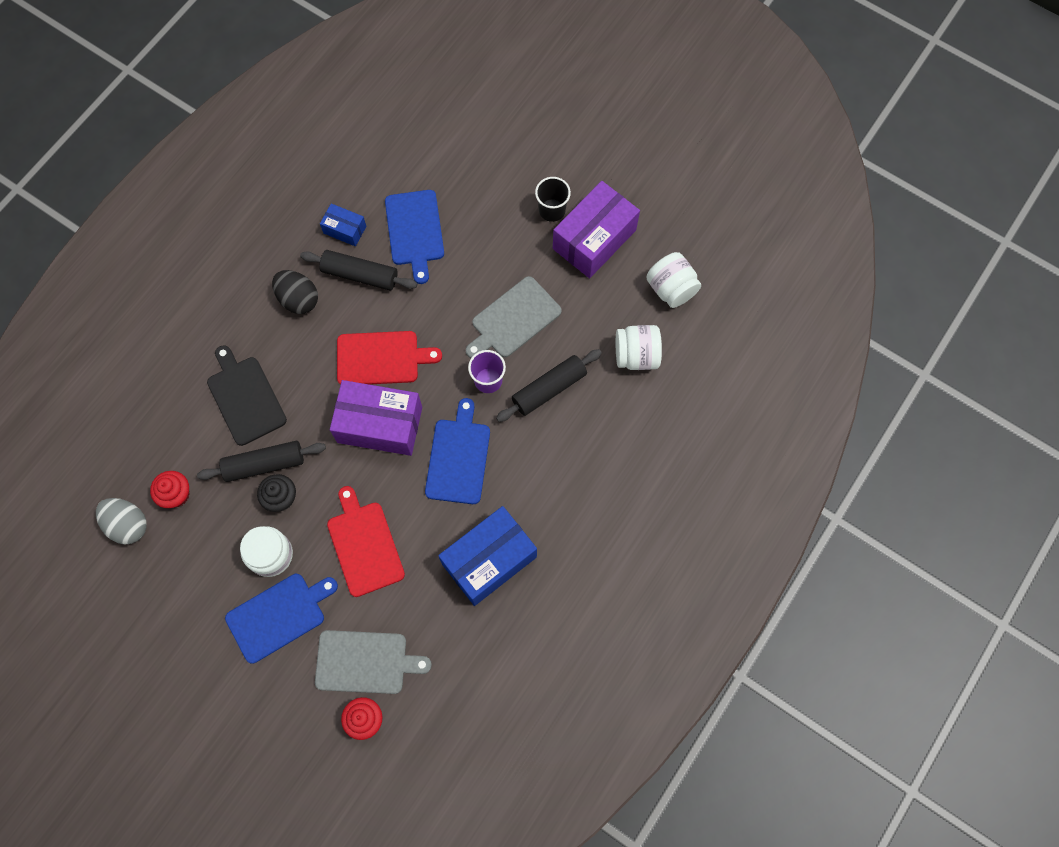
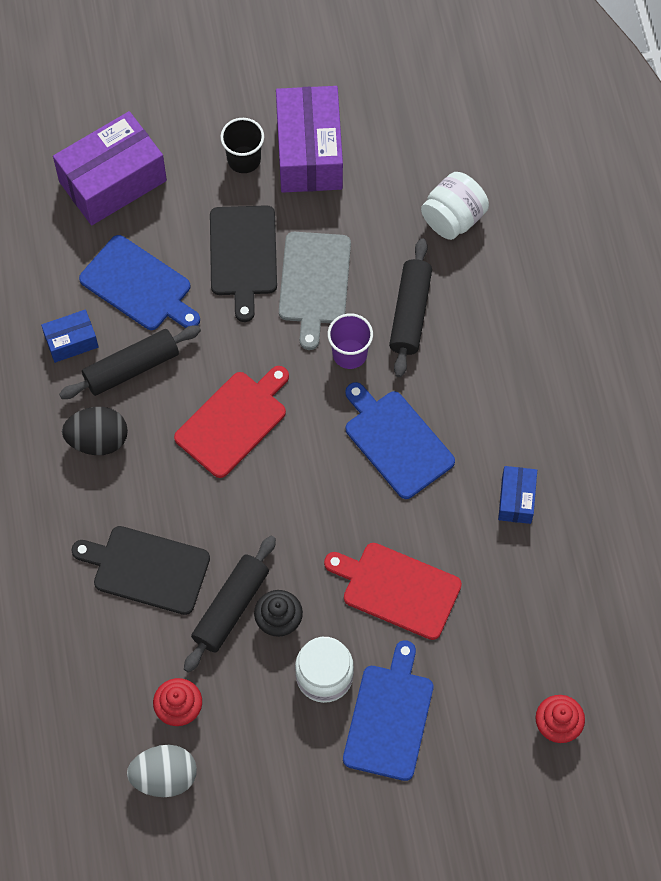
camera: 45 degrees left, 5 degrees down
grey cutting board [315,630,432,694] -> none
purple box [330,380,422,456] -> purple box moved to [53,111,167,225]
blue box [438,506,537,606] -> blue box [498,466,537,524], size x0.50
white jar [646,252,701,308] -> none
none -> black cutting board [210,205,277,322]

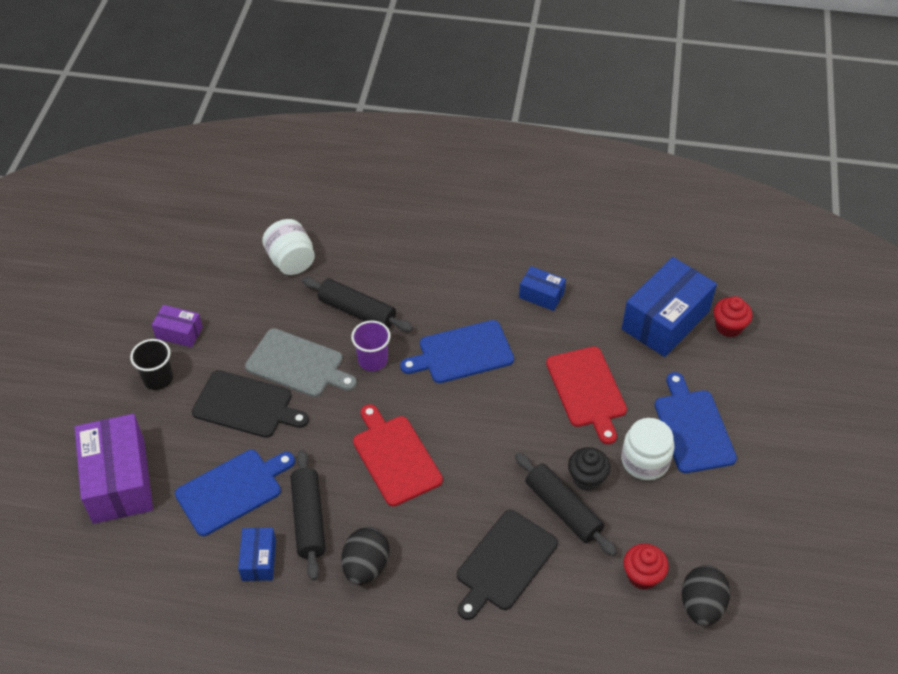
camera: 70 degrees left, 15 degrees down
grey egg [127,745,197,797] -> black egg [682,565,730,626]
purple box [276,86,343,193] -> purple box [152,305,203,347], size x0.50
red cutting board [324,543,462,640] -> red cutting board turned 60 degrees counterclockwise [546,346,627,444]
blue cutting board [343,640,433,781] -> blue cutting board turned 45 degrees clockwise [655,372,737,473]
none -> blue box [622,257,717,357]

